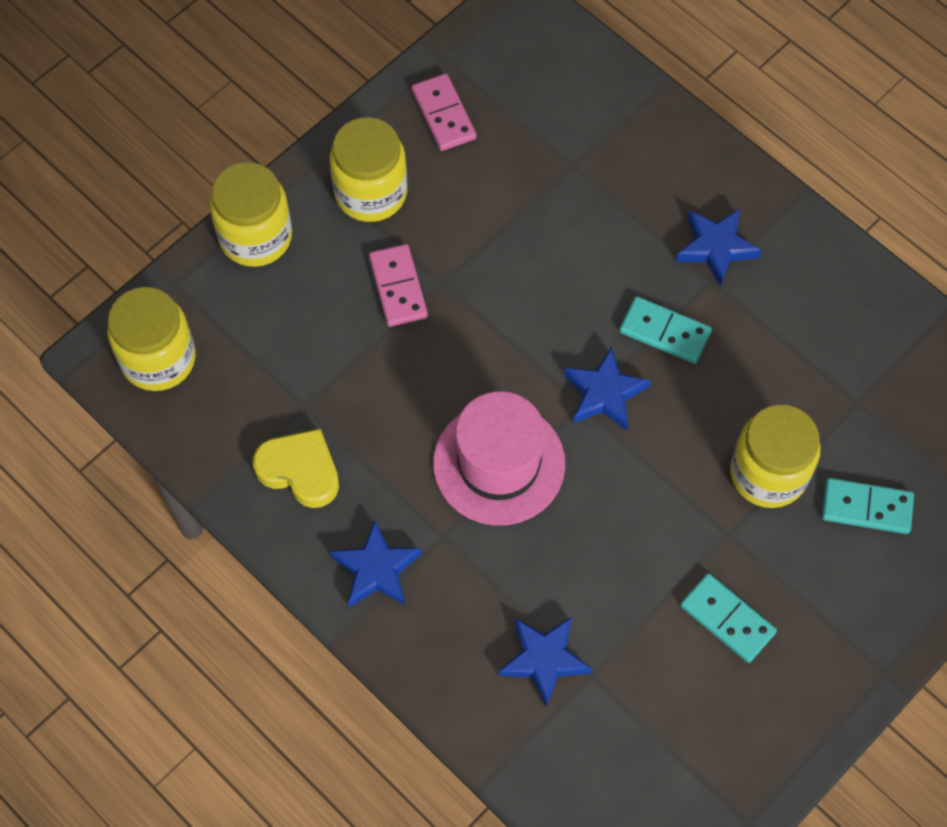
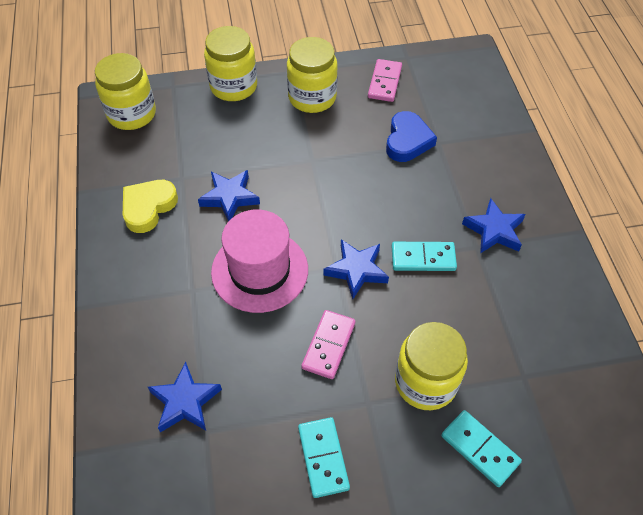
camera: 35 degrees right, 10 degrees down
yellow heart [253,429,339,508] -> yellow heart turned 120 degrees counterclockwise [123,180,178,233]
blue star [330,520,421,607] -> blue star moved to [198,170,260,221]
pink domino [369,244,428,327] -> pink domino moved to [301,310,355,379]
turquoise domino [619,296,712,364] -> turquoise domino turned 60 degrees counterclockwise [392,242,457,271]
none -> blue heart [386,111,437,162]

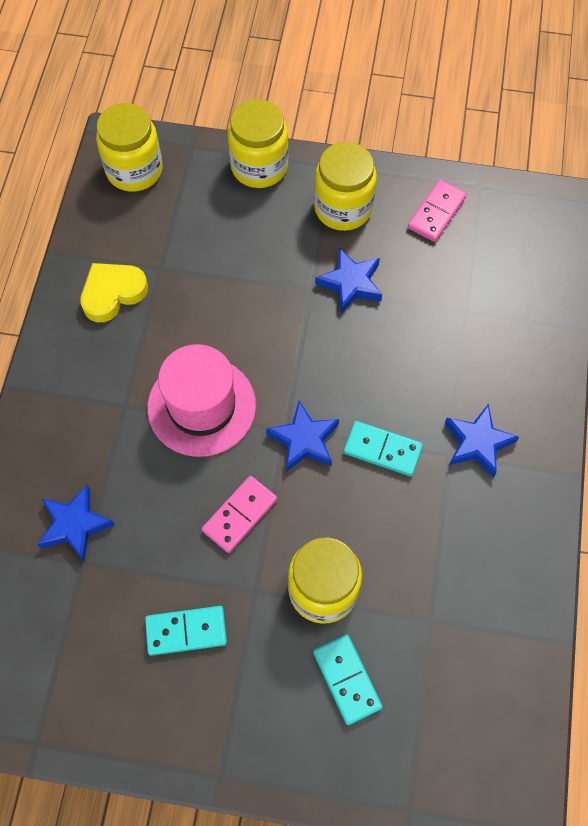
camera: 20 degrees right, 10 degrees up
blue star [198,170,260,221] -> blue star moved to [315,248,382,313]
turquoise domino [298,417,350,498] -> turquoise domino turned 75 degrees clockwise [145,606,227,656]
blue heart [386,111,437,162] -> none

